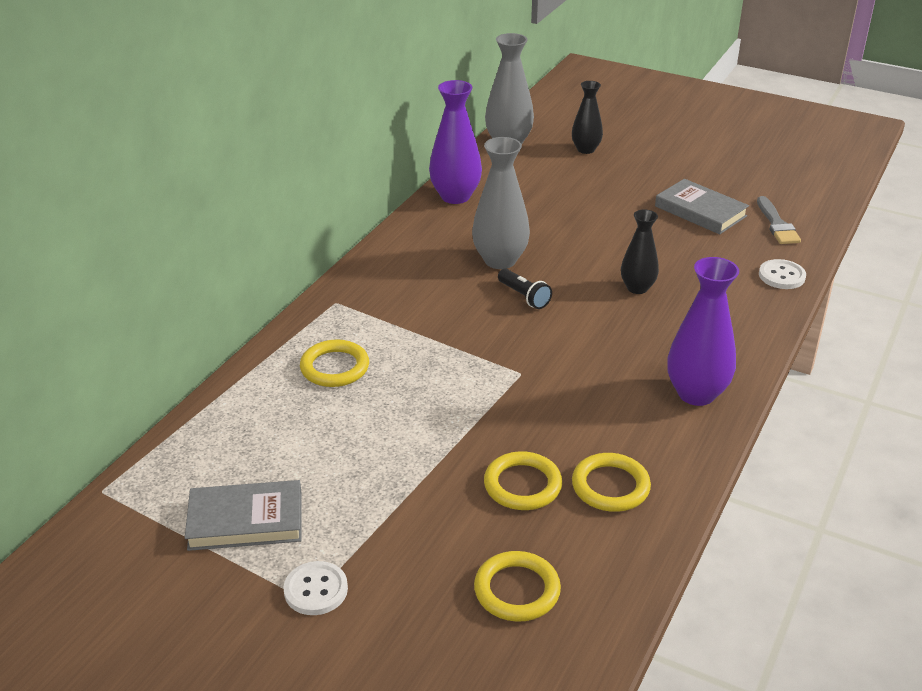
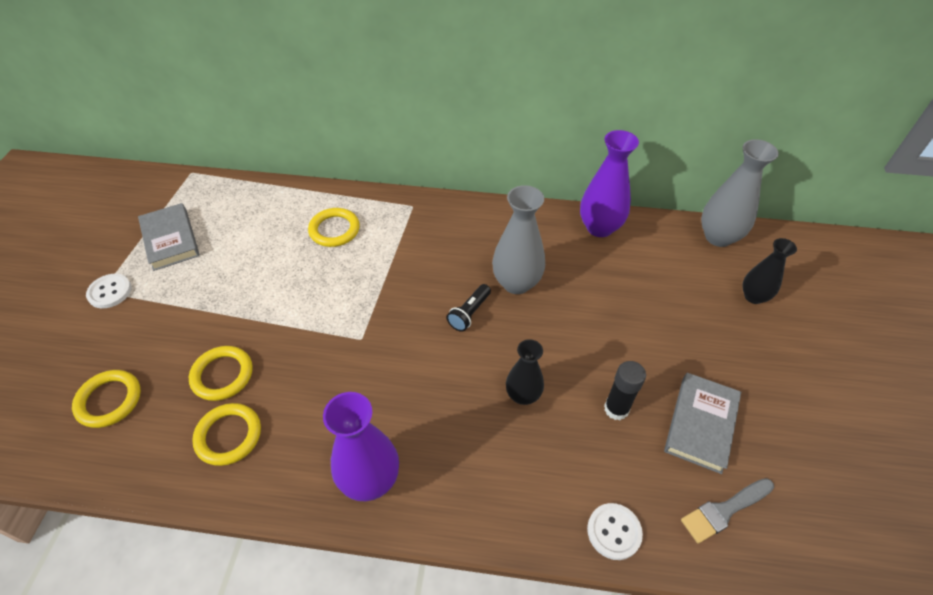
camera: 70 degrees right, 15 degrees up
none -> black glue stick [604,361,646,420]

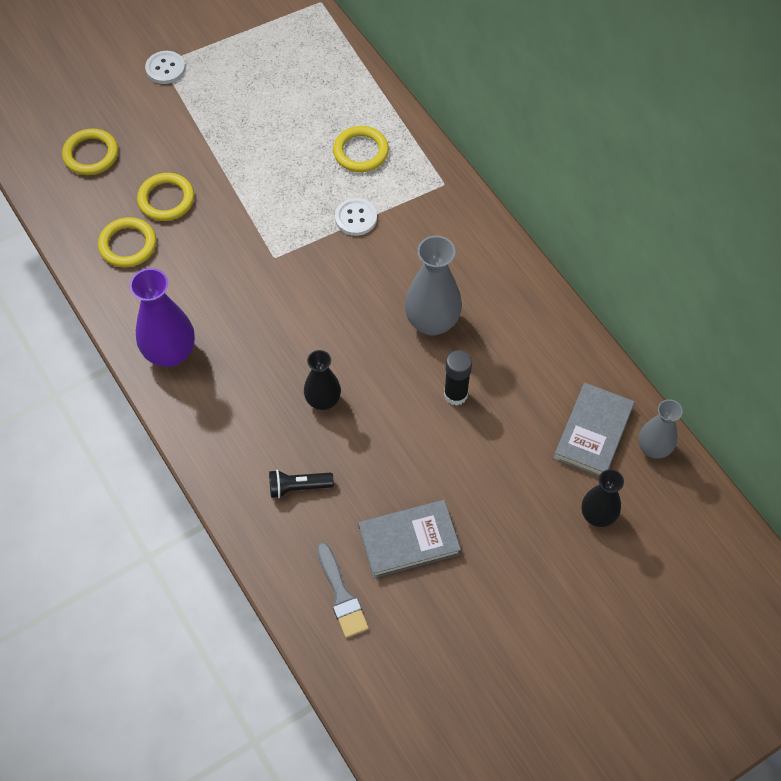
camera: 50 degrees right, 10 degrees up
grey book [138,203,200,271] -> grey book moved to [553,382,635,476]
black flashlight [446,284,491,332] -> black flashlight moved to [269,470,334,498]
purple vase [580,130,639,237] -> none
white button [587,503,643,560] -> white button moved to [335,198,377,236]
black glue stick [604,361,646,420] -> black glue stick moved to [444,350,472,406]
grey brush [681,478,774,544] -> grey brush turned 135 degrees counterclockwise [317,543,369,638]
grey vase [701,139,779,247] -> grey vase [638,399,683,459], size x0.64

